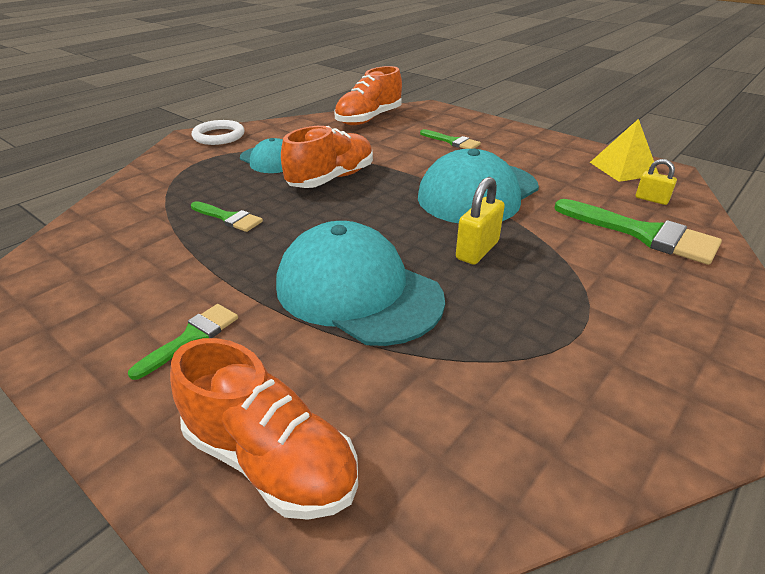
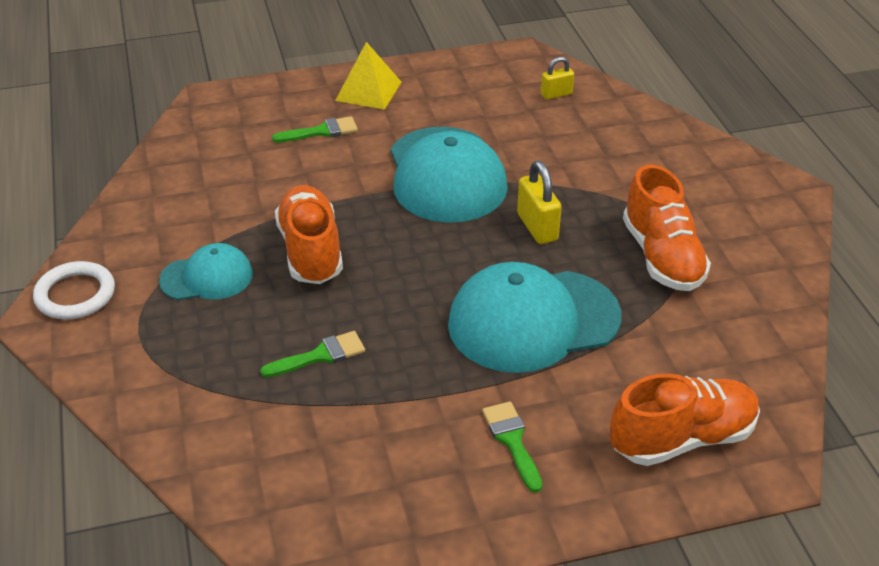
camera: 55 degrees left, 5 degrees up
orange shoe [334,66,402,125] -> orange shoe moved to [623,165,711,291]
green brush [554,199,722,265] -> none
yellow pyramid [590,119,659,182] -> yellow pyramid moved to [335,42,401,110]

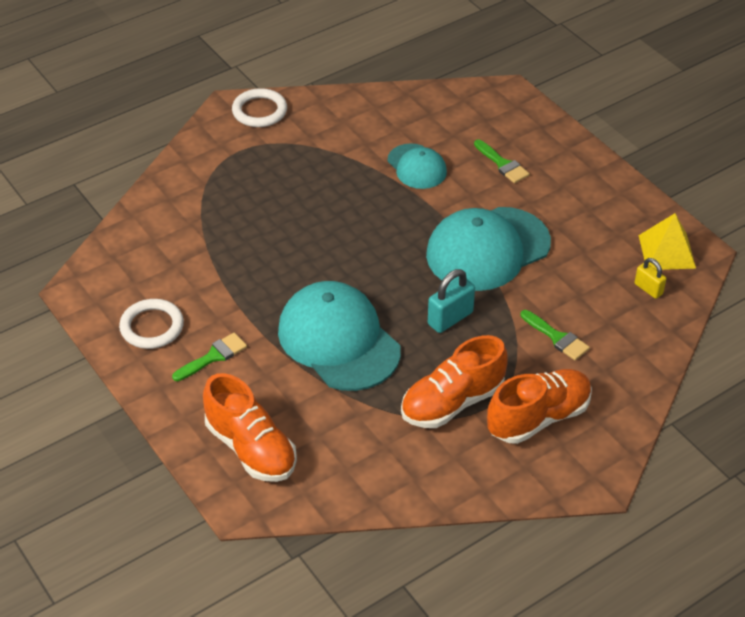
camera: 70 degrees right, 5 degrees up
turquoise cap [159,243,253,300] -> turquoise cap moved to [388,143,447,189]
green brush [260,331,365,378] -> green brush moved to [520,310,590,360]
orange shoe [275,185,343,284] -> orange shoe moved to [487,369,592,444]
yellow pyramid [335,42,401,110] -> yellow pyramid moved to [638,213,696,270]
yellow padlock [517,161,562,244] -> turquoise padlock [428,269,475,333]
none -> white ring [119,299,184,349]

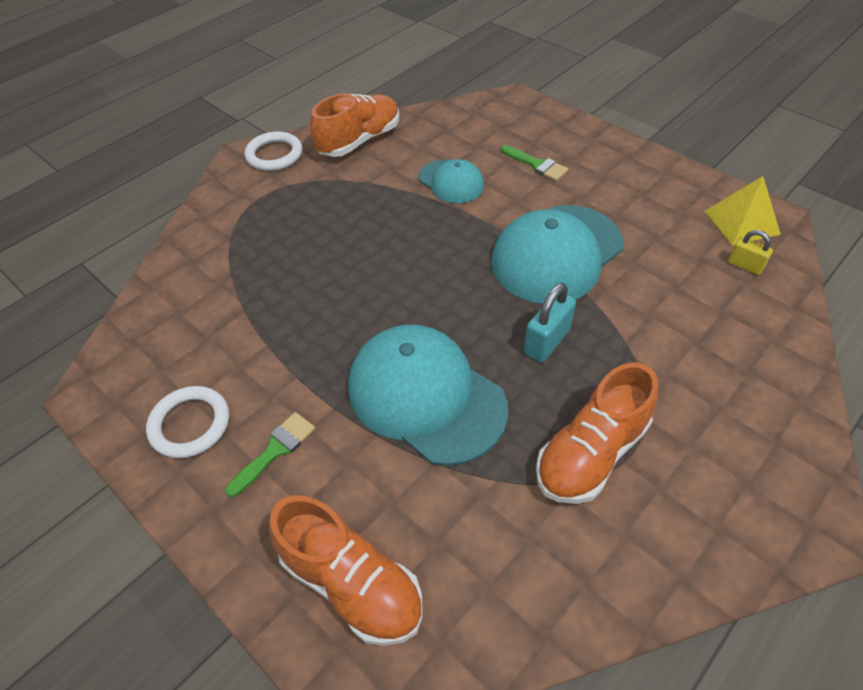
camera: 10 degrees left, 5 degrees up
orange shoe [487,369,592,444] -> orange shoe moved to [310,93,399,157]
green brush [520,310,590,360] -> none

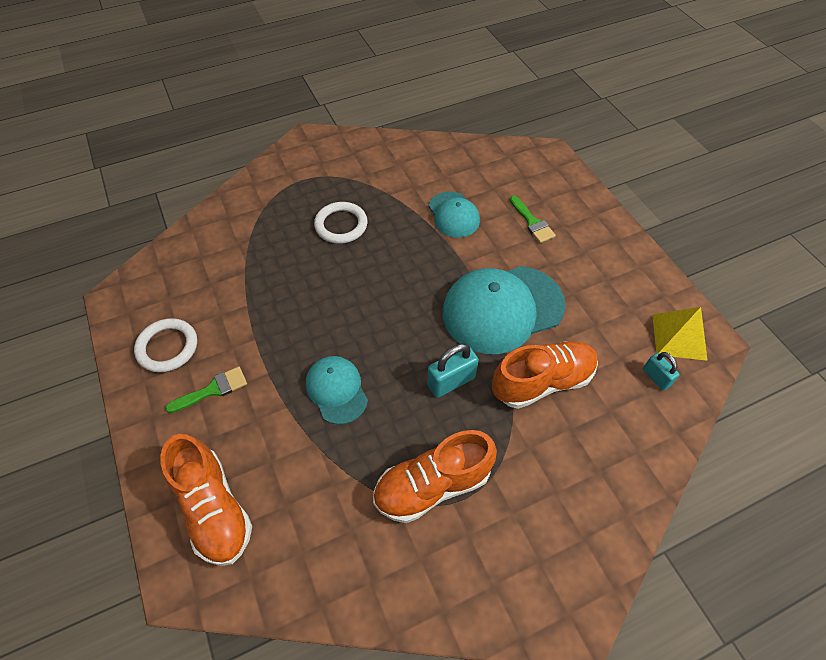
camera: 20 degrees right, 5 degrees up
white ring [245,131,302,171] -> white ring moved to [314,202,367,244]
orange shoe [310,93,399,157] -> orange shoe moved to [492,341,598,409]
turquoise cap [348,325,508,466] -> turquoise cap [306,356,368,424], size x0.55
yellow padlock [728,230,773,275] -> turquoise padlock [643,352,680,390]

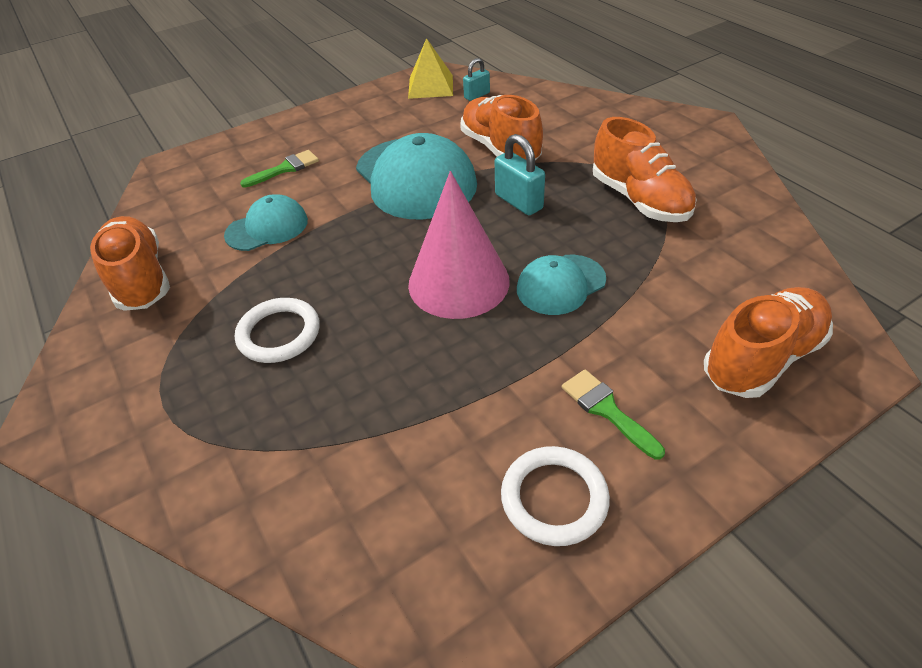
camera: 95 degrees left, 10 degrees down
none -> orange shoe [90,216,170,311]
none -> pink cone [408,171,510,319]

